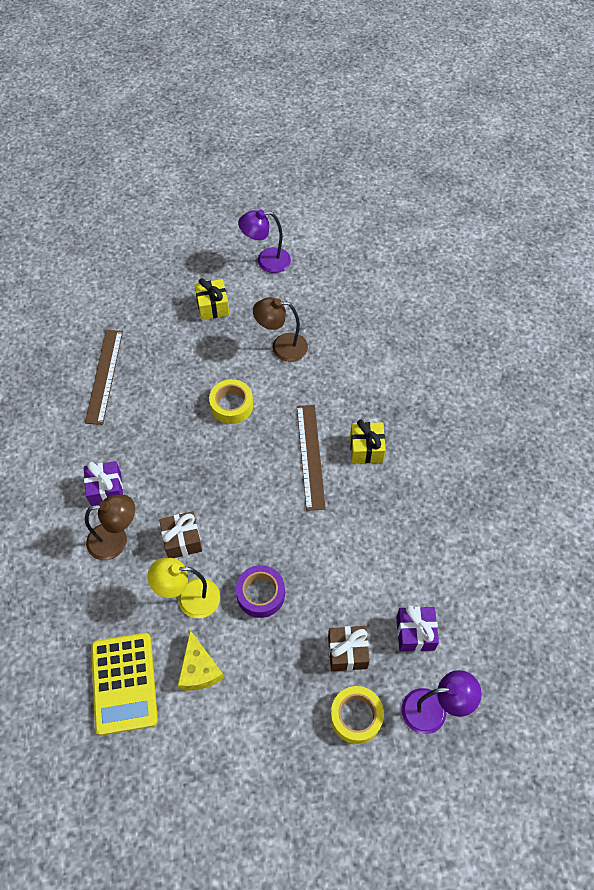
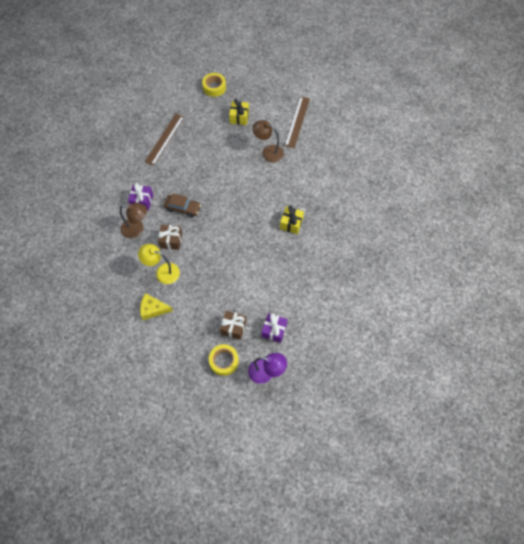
camera: 20 degrees right, 5 degrees up
yellow calculator [91,633,158,736] -> none
yellow cheese [178,630,224,691] -> yellow cheese turned 90 degrees clockwise [140,293,173,320]
yellow tape [209,379,253,424] -> yellow tape moved to [202,73,226,97]
purple tape [236,565,285,618] -> none
purple lamp [238,209,291,273] -> none
brown ruler [297,405,326,511] -> brown ruler moved to [285,96,310,148]
none -> brown car [164,193,201,218]

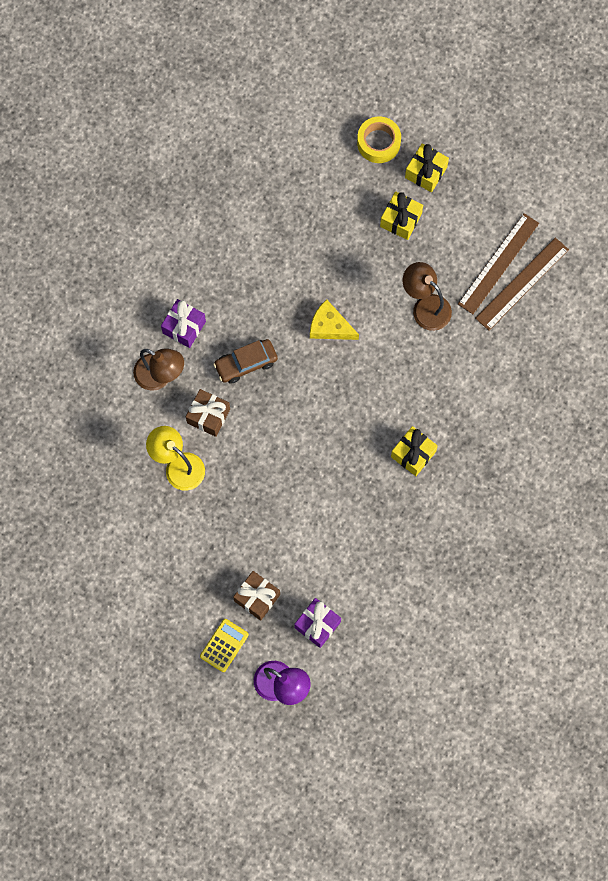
camera: 20 degrees right, 10 degrees up
yellow cheese [140,293,173,320] -> yellow cheese moved to [310,299,359,340]
brown ruler [145,114,184,166] -> brown ruler moved to [475,238,569,331]
brown car [164,193,201,218] -> brown car turned 120 degrees clockwise [213,339,278,384]
yellow tape [209,344,239,376] -> yellow calculator [200,619,249,672]
none -> yellow gift [405,143,449,192]

